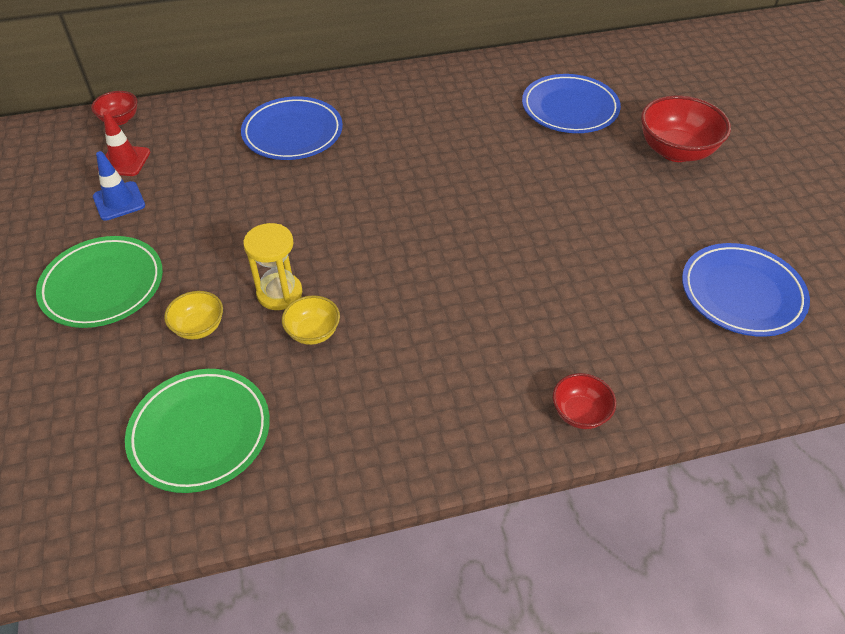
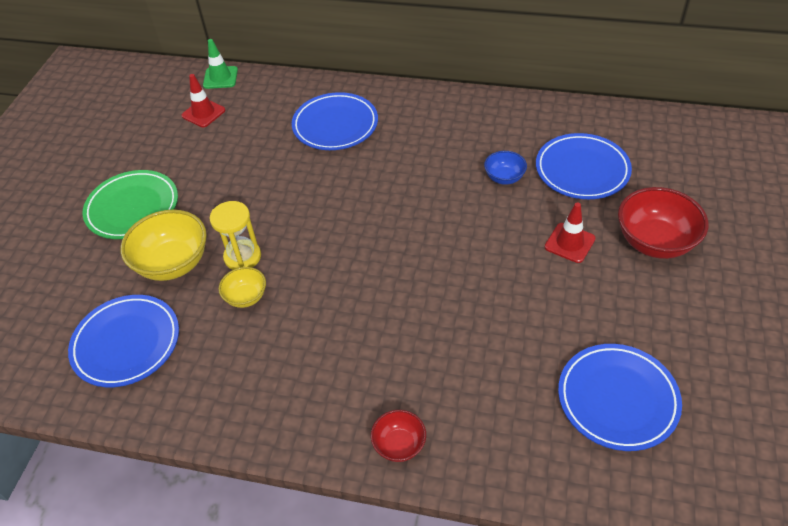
camera: 30 degrees right, 0 degrees up
red bowl [91,91,138,125] -> green traffic cone [203,39,238,89]
blue traffic cone [93,151,145,221] -> none
green plate [125,369,270,493] -> blue plate [68,295,179,387]
yellow bowl [164,291,223,340] -> yellow bowl [121,210,207,281], size x1.85
none -> blue bowl [484,151,527,185]
none -> red traffic cone [545,202,595,263]

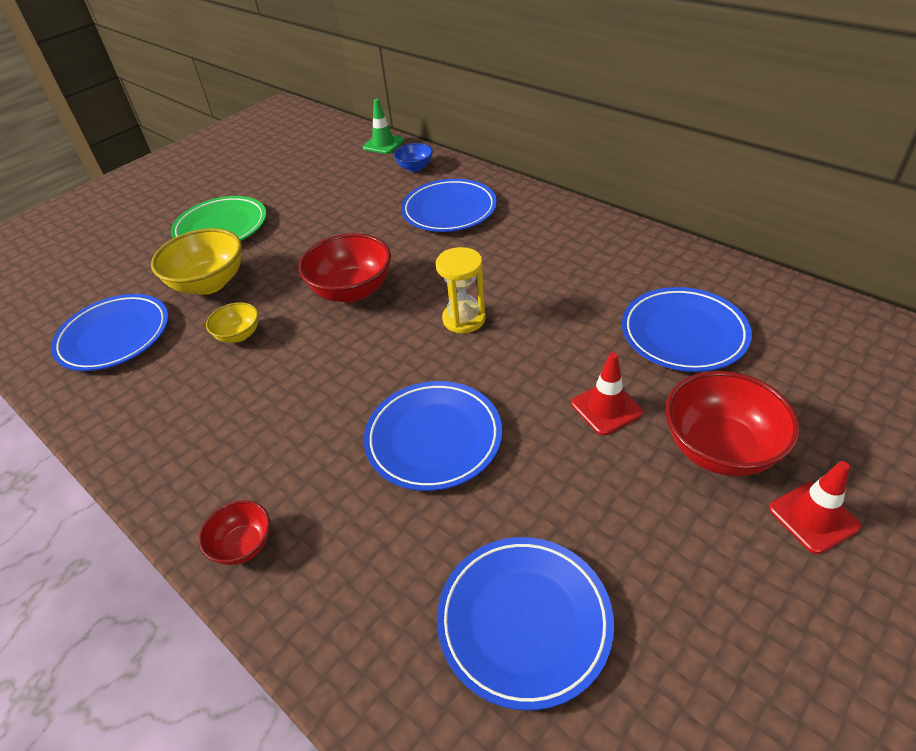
camera: 30 degrees right, 5 degrees down
red traffic cone [181,74,225,127] -> red traffic cone moved to [769,461,861,554]
yellow hourglass [210,201,261,270] -> yellow hourglass moved to [436,247,486,333]
blue bowl [484,151,527,185] -> blue bowl moved to [394,143,433,172]
none -> red bowl [299,233,391,303]
none -> blue plate [364,381,502,491]

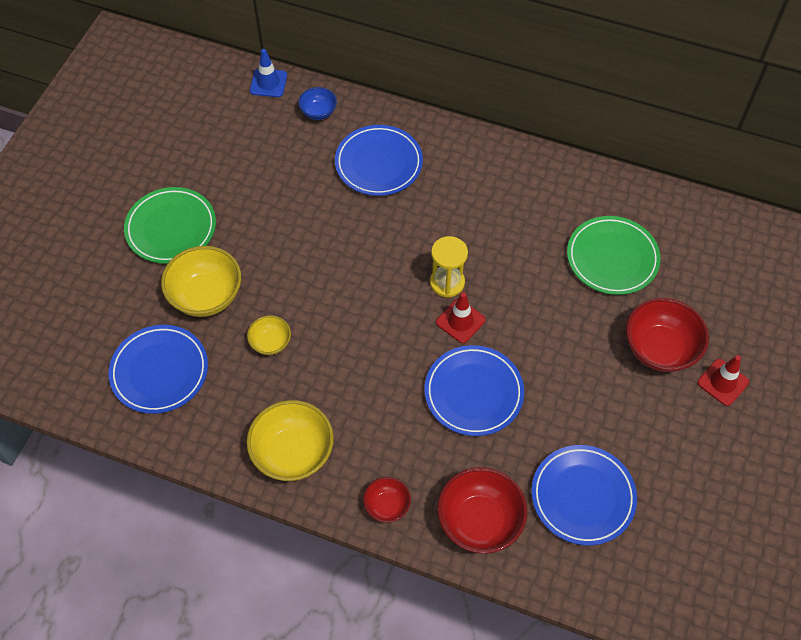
camera: 25 degrees left, 15 degrees up
red bowl [299,233,391,303] -> red bowl moved to [437,467,527,554]
green traffic cone [363,99,404,154] -> blue traffic cone [250,49,287,97]
red traffic cone [571,352,643,435] -> red traffic cone moved to [436,292,486,343]
blue plate [622,287,752,372] -> green plate [567,216,661,295]
none -> yellow bowl [247,400,334,481]

